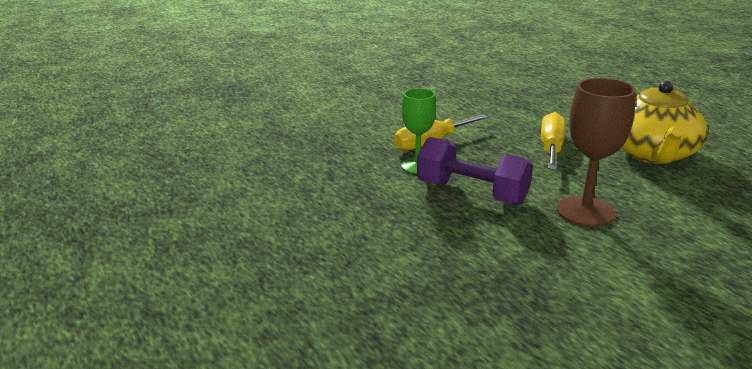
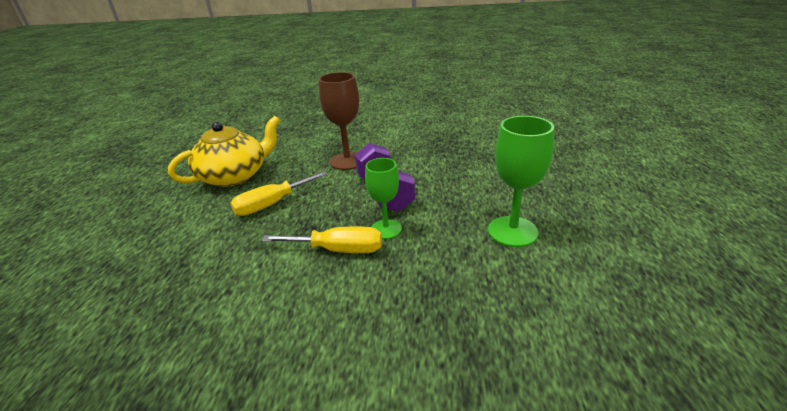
camera: 140 degrees left, 5 degrees up
none -> green goblet [488,116,554,247]

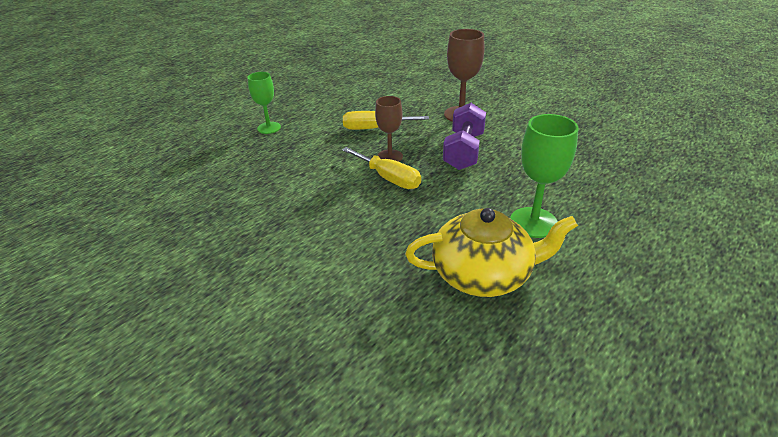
camera: 35 degrees right, 5 degrees up
yellow teapot [168,116,280,187] -> yellow teapot moved to [405,208,578,297]
green goblet [365,158,402,239] -> green goblet moved to [248,72,281,134]
none -> brown goblet [375,96,403,162]

